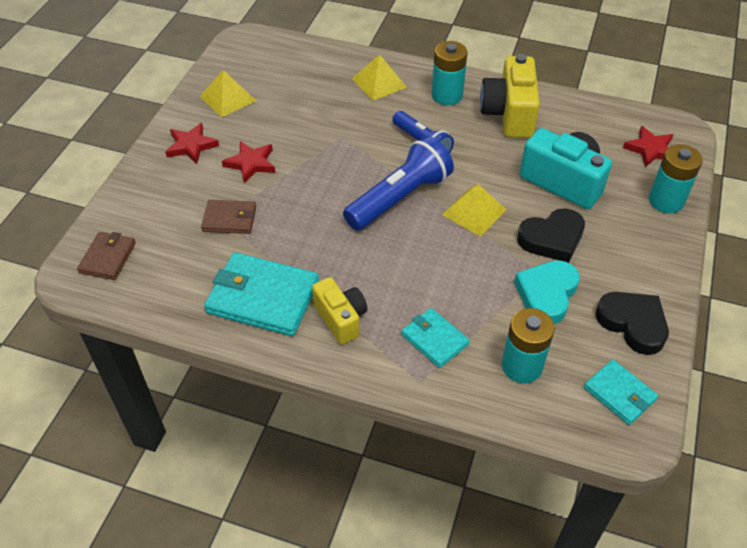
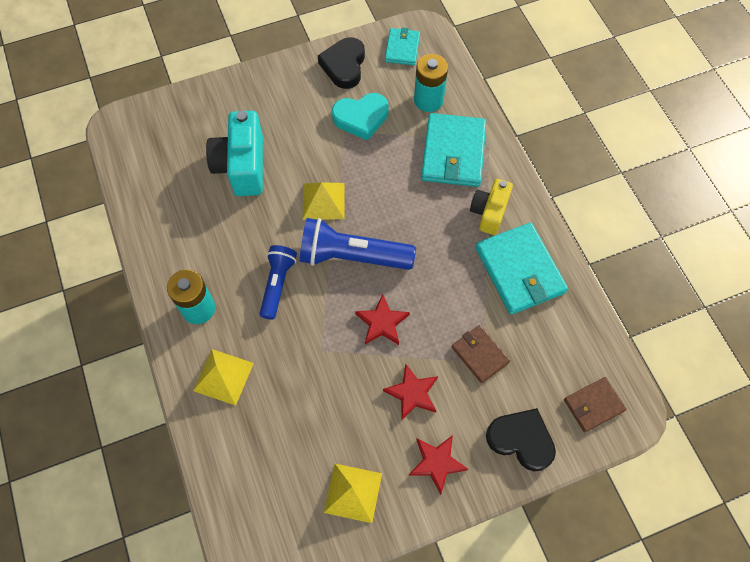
camera: 130 degrees left, 15 degrees up
turquoise wallet [401,308,470,368] -> turquoise wallet [421,113,486,187], size x1.77
yellow camera [480,54,540,138] -> none
black heart [517,208,585,263] -> black heart moved to [486,408,556,472]
red star [623,126,674,168] -> red star moved to [355,294,410,345]
turquoise battery [649,144,703,213] -> none

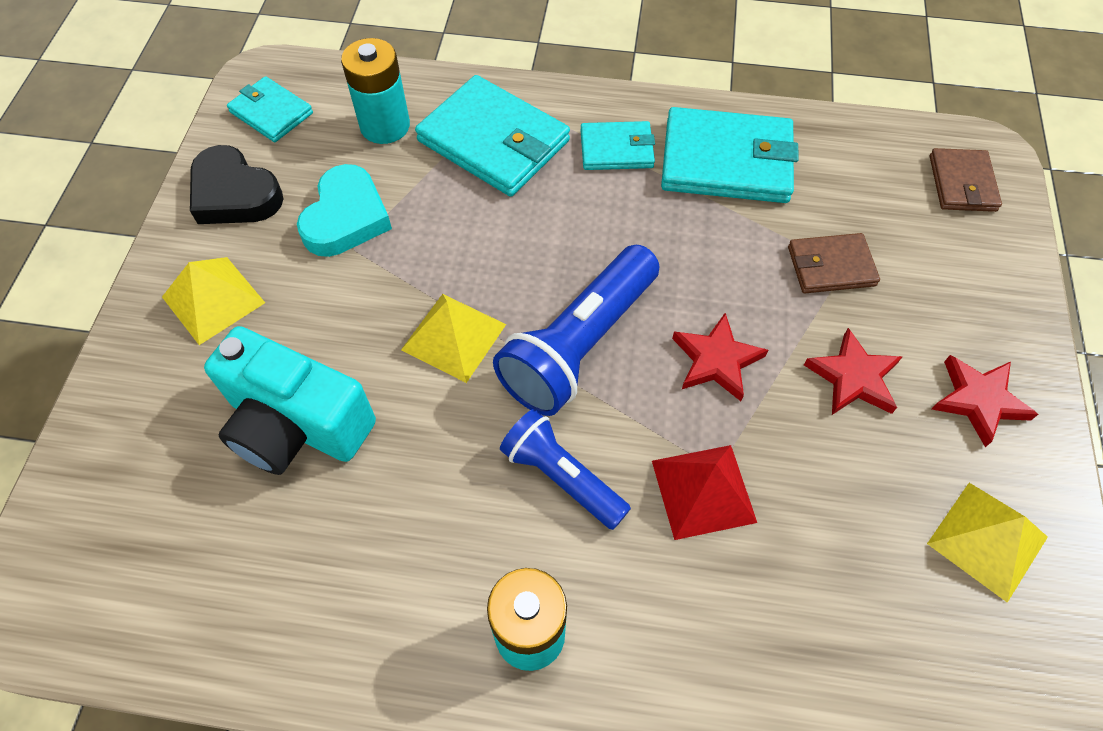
camera: 60 degrees left, 5 degrees down
yellow pyramid [193,349,254,406] -> yellow pyramid moved to [162,257,265,345]
yellow camera [470,179,513,235] -> turquoise wallet [581,121,655,170]
black heart [486,408,556,472] -> none
none -> red pyramid [652,445,757,540]

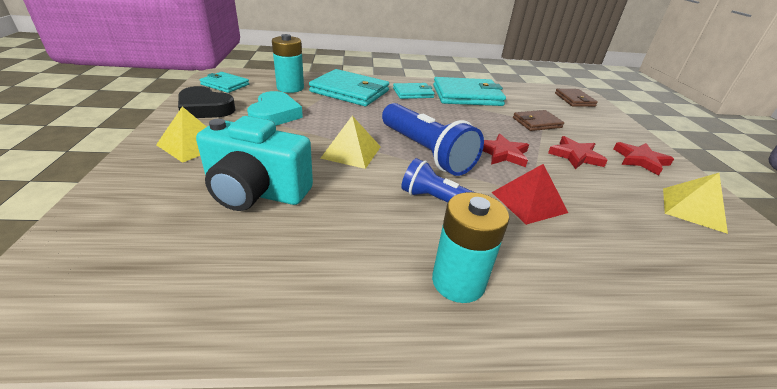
camera: 15 degrees left, 25 degrees down
blue flashlight [493,245,659,416] -> blue flashlight turned 60 degrees counterclockwise [382,103,484,176]

